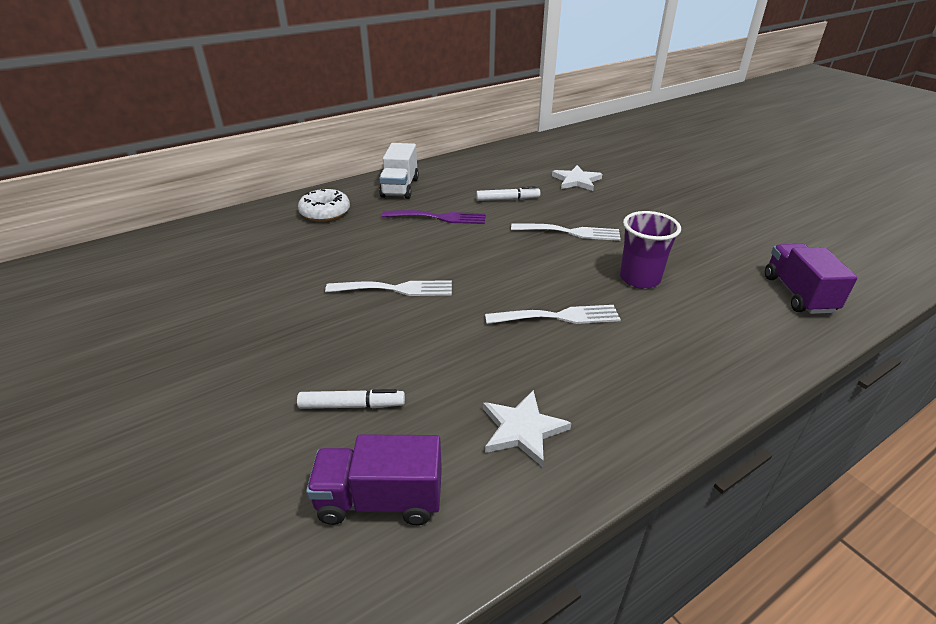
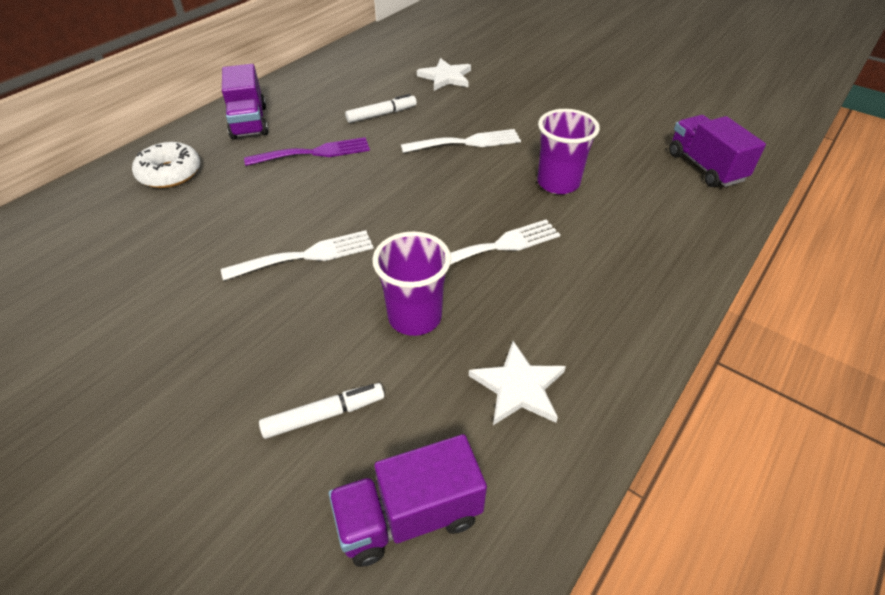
camera: 20 degrees left, 10 degrees up
white truck [379,143,419,199] -> purple truck [222,64,268,139]
none -> purple cup [372,231,451,336]

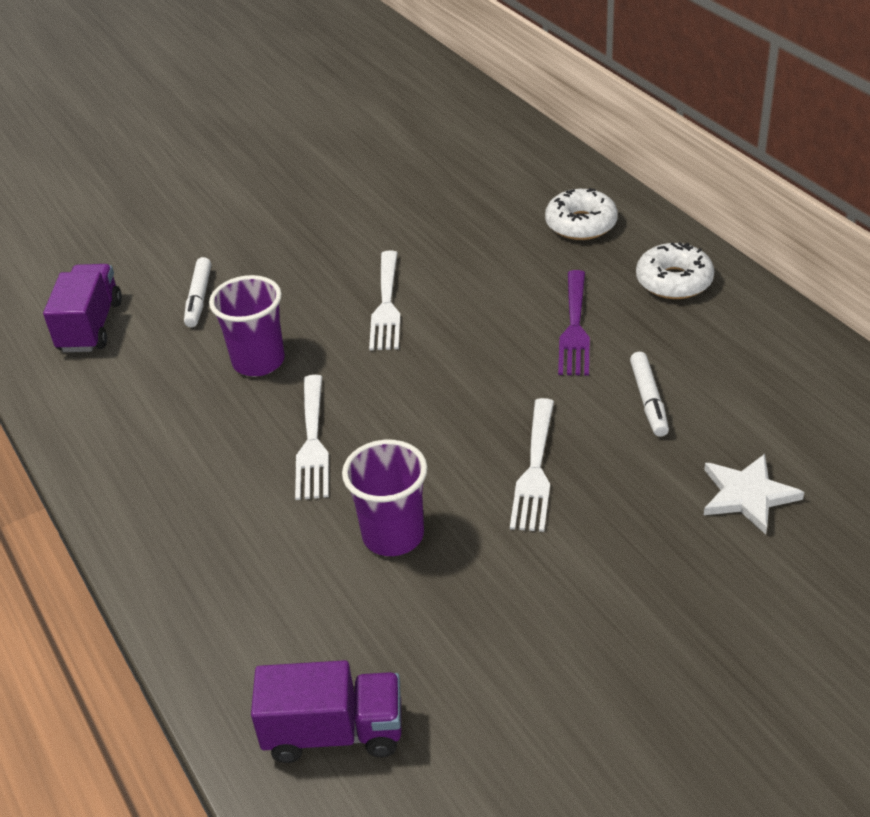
camera: 115 degrees right, 5 degrees down
purple truck [222,64,268,139] -> white donut [636,242,714,299]
white star [469,341,566,425] -> none

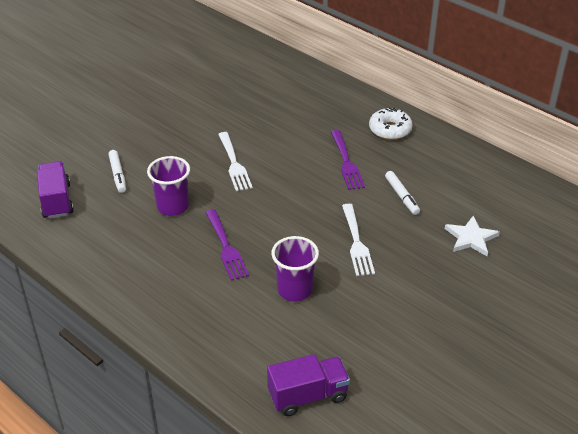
camera: 20 degrees left, 0 degrees up
white fork [295,375,329,500] -> purple fork [205,209,249,281]
white donut [545,188,618,240] -> none

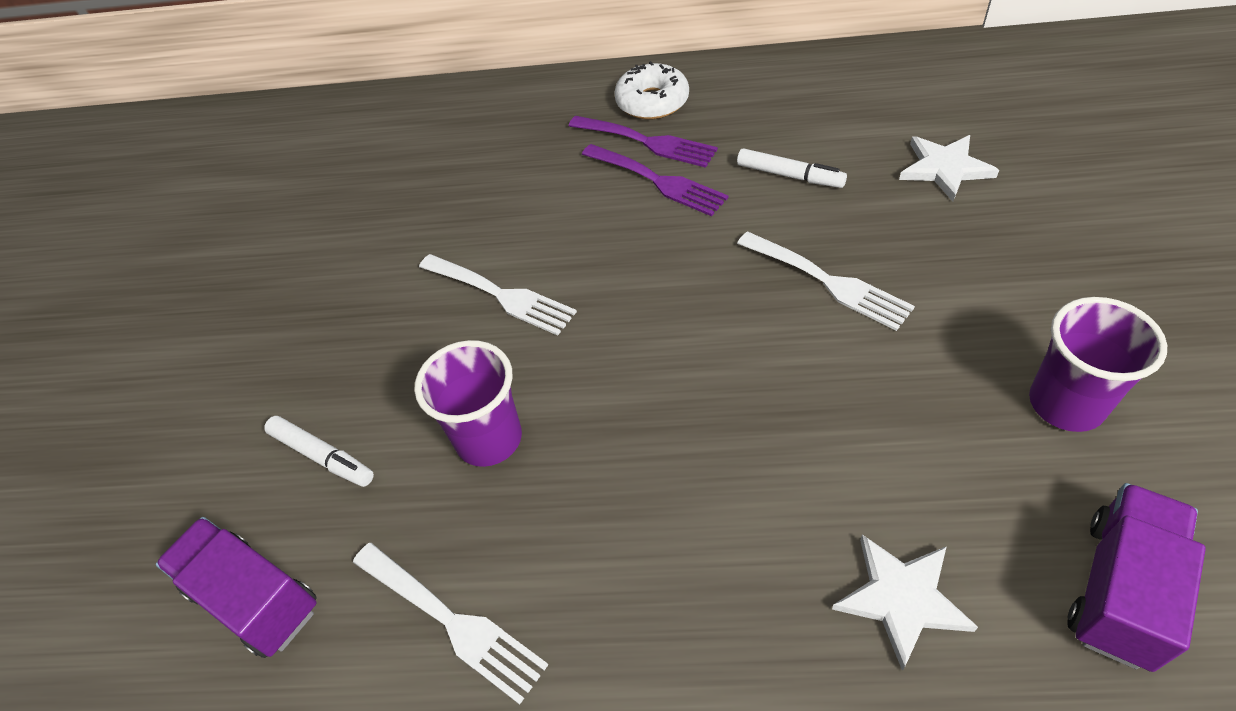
camera: 35 degrees left, 10 degrees up
purple fork [205,209,249,281] -> purple fork moved to [569,116,718,168]
purple cup [271,236,319,301] -> purple cup moved to [1029,297,1167,432]
none -> white fork [353,543,548,705]
none -> white star [832,535,978,671]

